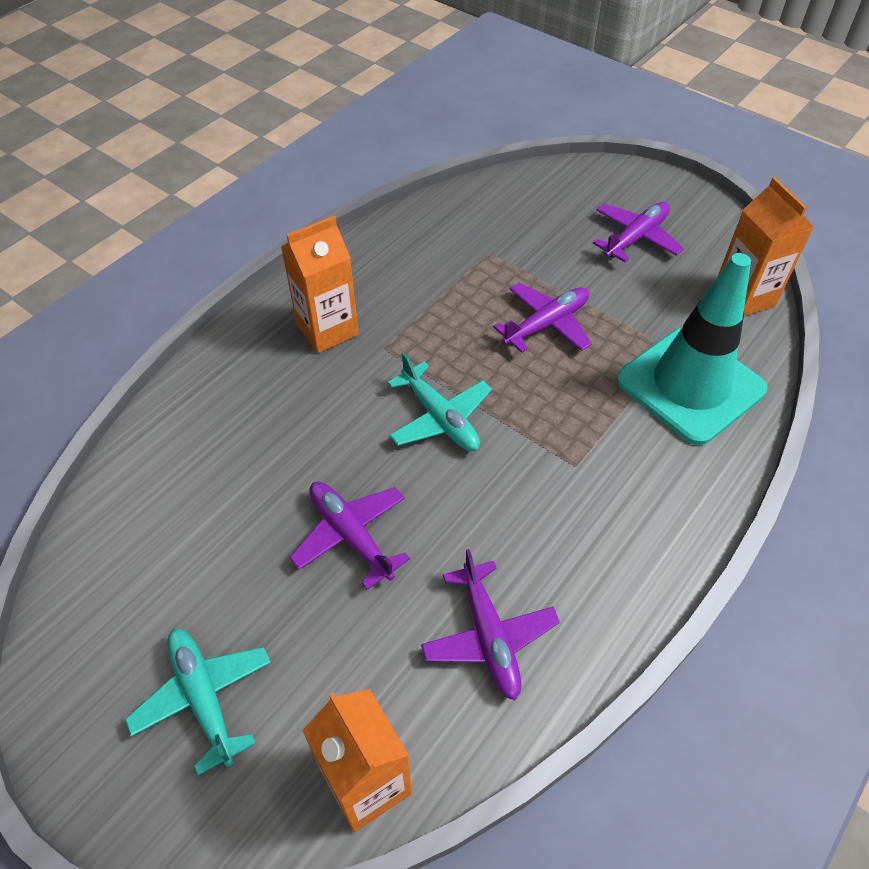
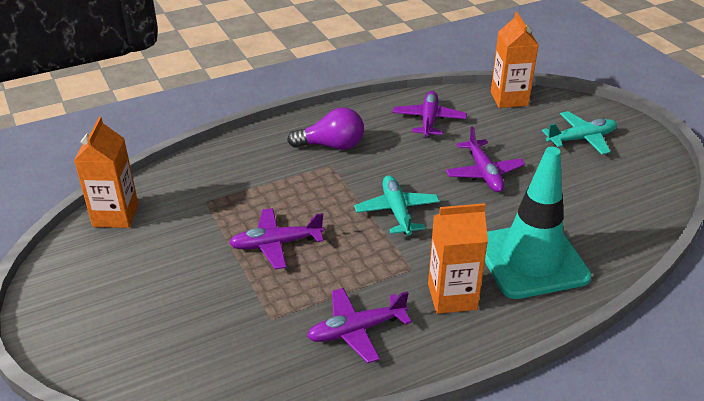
camera: 155 degrees left, 15 degrees down
turquoise plane [125,629,271,775] -> turquoise plane turned 105 degrees counterclockwise [542,111,617,155]
purple plane [592,202,684,262] -> purple plane moved to [307,288,412,363]
turquoise traffic cone [617,253,767,445] -> turquoise traffic cone moved to [485,147,591,299]
none -> purple light bulb [287,107,364,150]

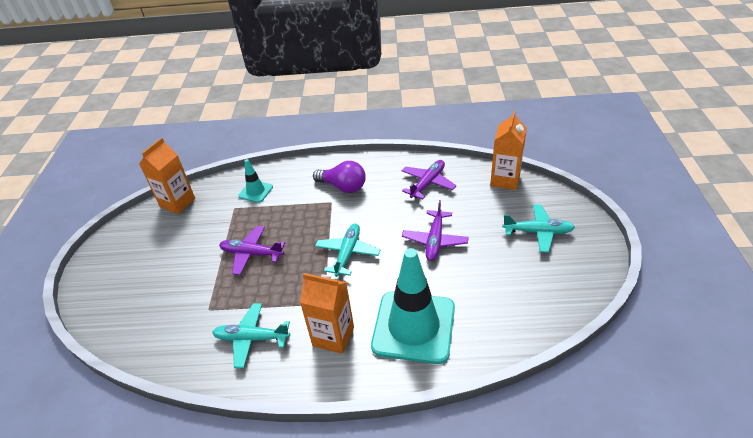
camera: 30 degrees right, 5 degrees up
purple plane [307,288,412,363] -> turquoise plane [212,303,290,368]
none -> turquoise traffic cone [238,159,273,203]

